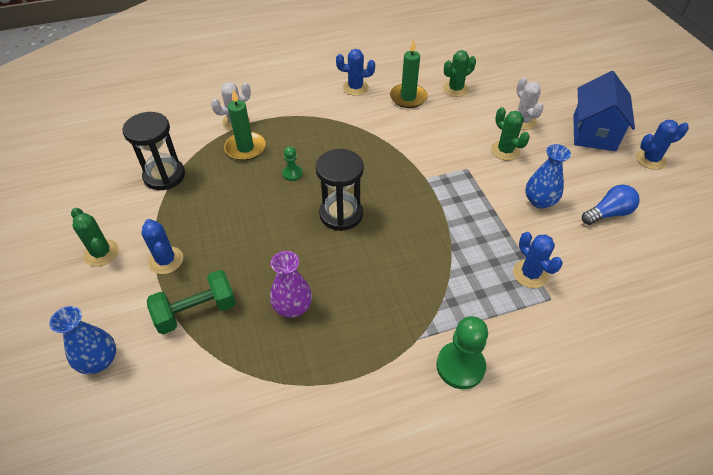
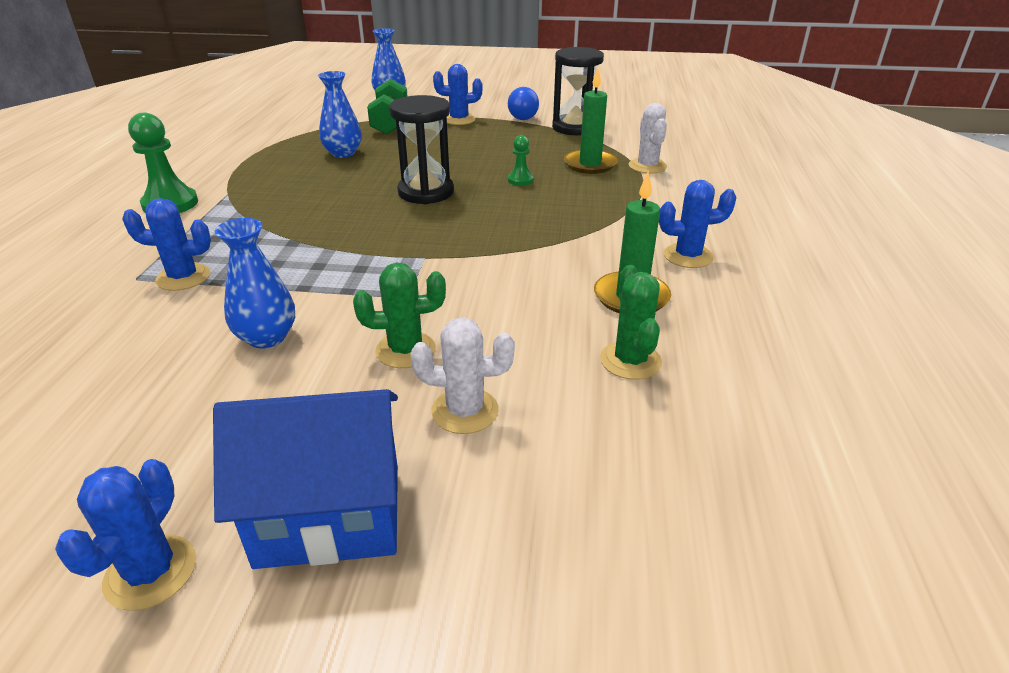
camera: 115 degrees right, 15 degrees down
green cactus [71,208,119,267] -> none
purple vase [270,251,312,318] -> blue vase [318,71,362,158]
blue cactus [336,49,375,96] -> blue cactus turned 60 degrees clockwise [659,180,737,268]
blue house [573,71,635,151] -> blue house turned 45 degrees counterclockwise [213,389,398,569]
blue light bulb [582,185,639,225] -> blue light bulb moved to [508,87,539,120]

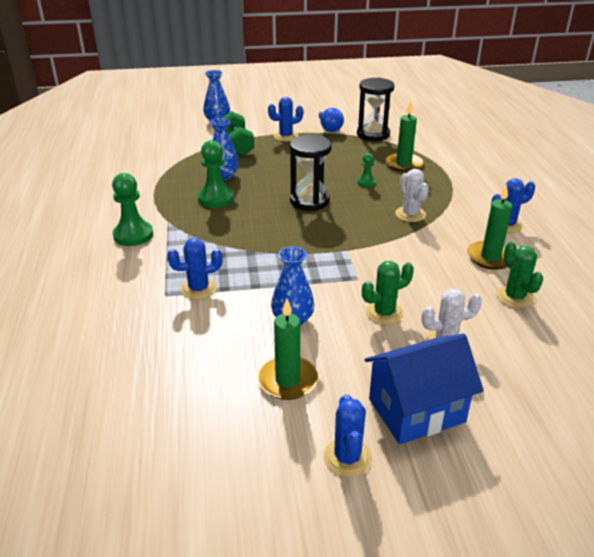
camera: 15 degrees left, 0 degrees up
white cactus [629,103,667,174] -> white cactus moved to [395,169,429,222]
none -> green pawn [198,140,234,208]
none -> green candle [257,299,318,400]

